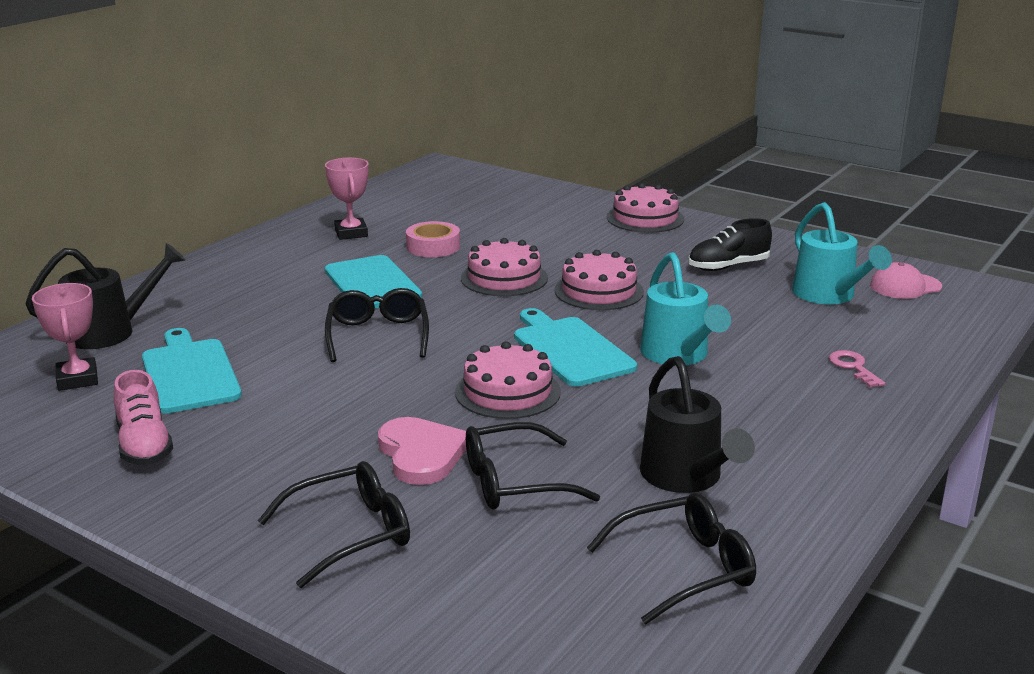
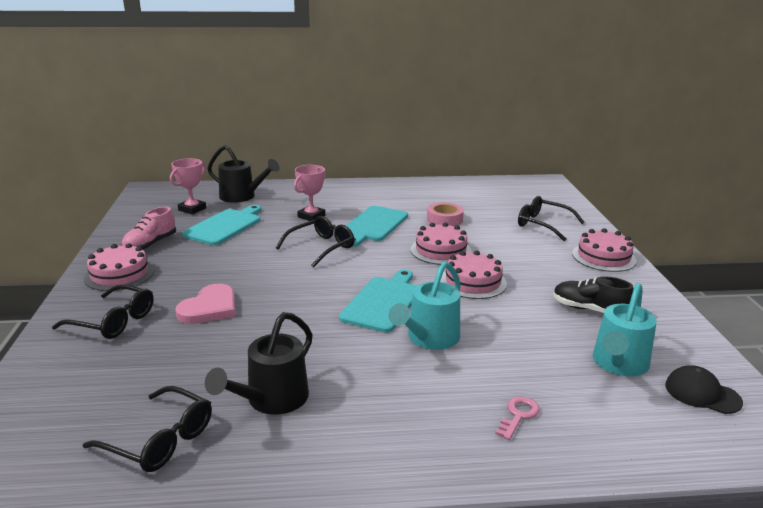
camera: 50 degrees right, 0 degrees up
pink trophy [325,158,369,240] -> pink trophy moved to [294,165,326,221]
pink cake [455,341,561,419] -> pink cake moved to [84,243,154,291]
black glasses [466,422,600,510] -> black glasses moved to [518,196,585,241]
pink cap [870,262,942,299] -> black cap [665,366,743,414]

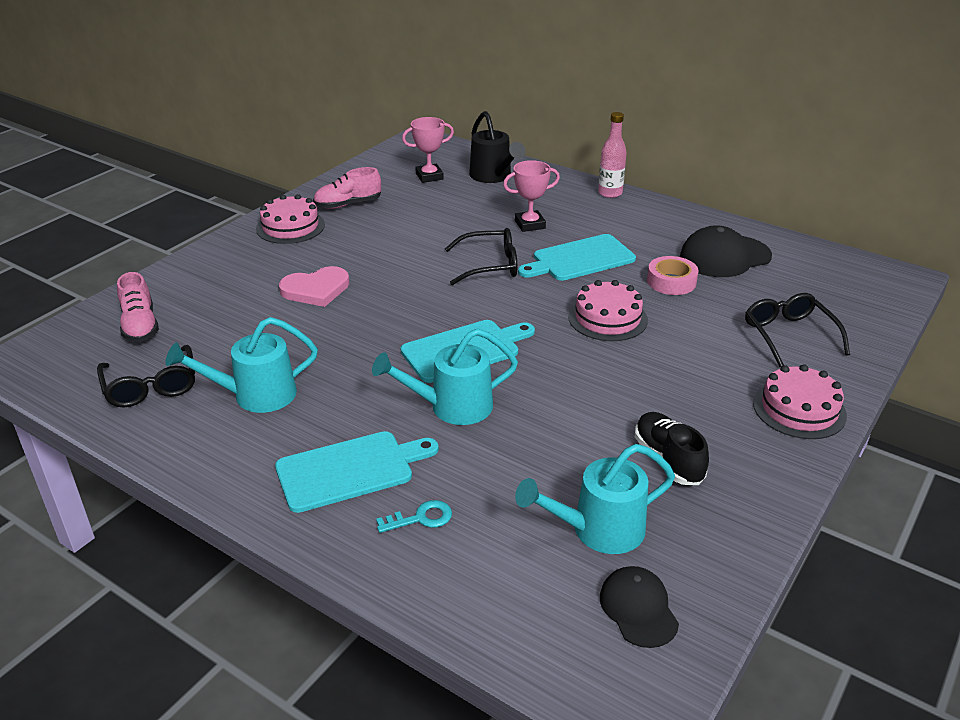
camera: 40 degrees right, 10 degrees up
black glasses [52,284,154,339] -> none
turquoise cutting board [182,205,261,245] -> turquoise cutting board moved to [275,431,439,513]
black watering can [205,312,313,415] -> turquoise watering can [166,317,318,413]
pink cake [440,251,507,299] -> none
pink key [495,397,540,440] -> turquoise key [376,500,452,533]
none -> pink shoe [117,272,159,342]
none -> pink bottle [598,112,627,198]
none -> black cap [680,225,772,277]

